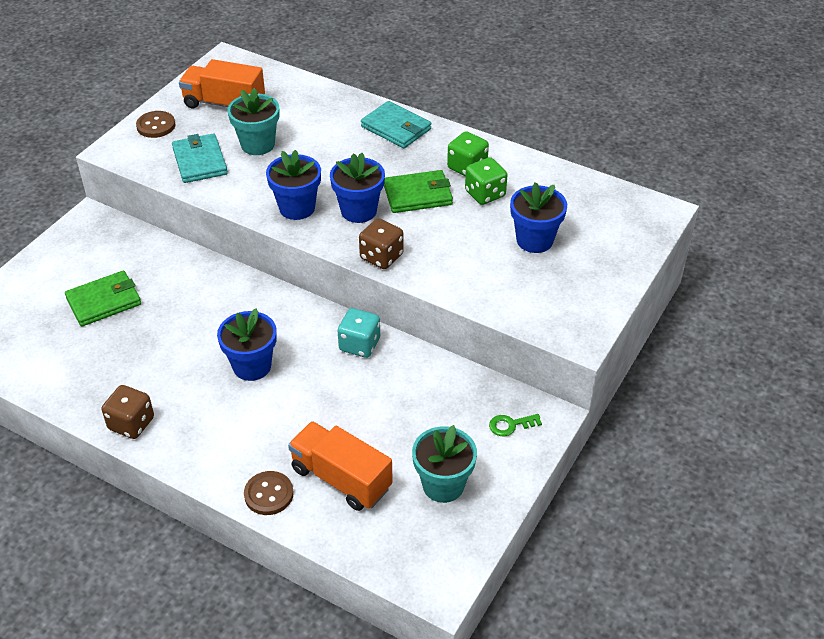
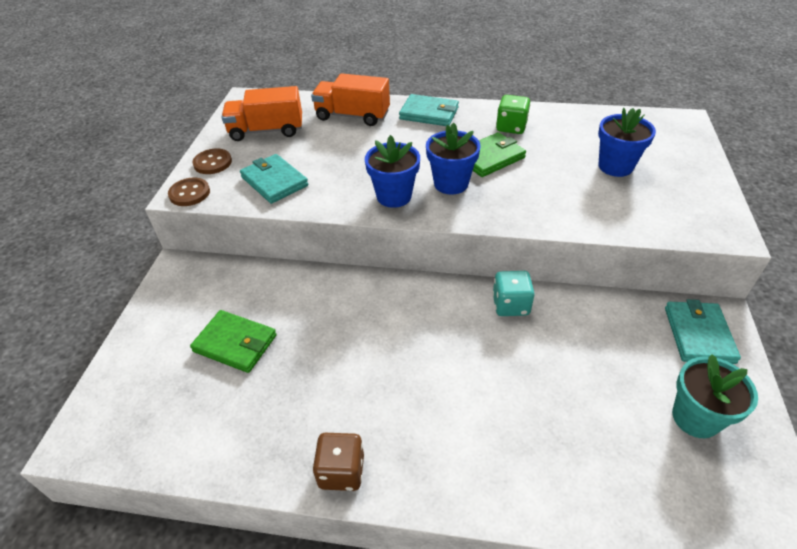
camera: 20 degrees left, 0 degrees up
green wallet [65,270,141,327] -> green wallet turned 75 degrees clockwise [190,310,277,373]
blue flower pot [217,308,277,381] -> none
turquoise flower pot [228,88,279,155] -> none
brown button [244,471,293,515] -> brown button moved to [168,178,210,206]
orange truck [288,421,393,511] -> orange truck moved to [311,73,390,126]
brown dice [359,218,404,269] -> none
green dice [465,157,507,205] -> none
green key [489,414,542,436] -> turquoise wallet [665,299,741,364]

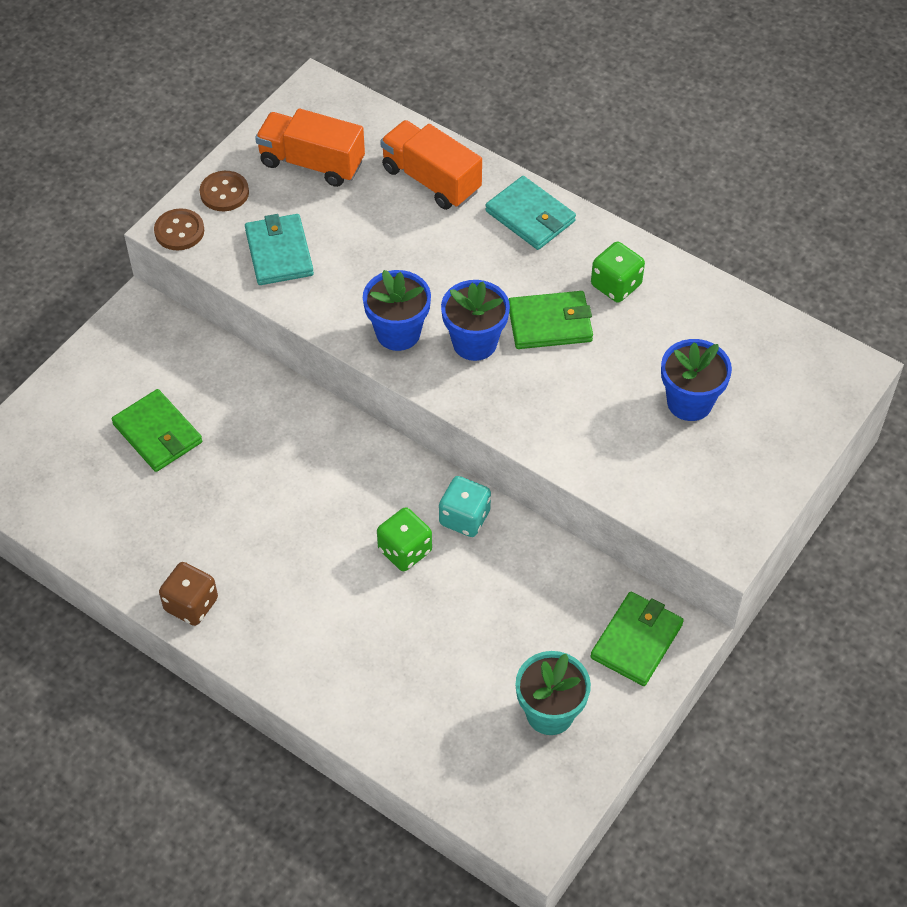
camera: 25 degrees right, 10 degrees up
turquoise wallet [665,299,741,364] -> green wallet [590,592,684,686]
none -> green dice [377,507,432,571]

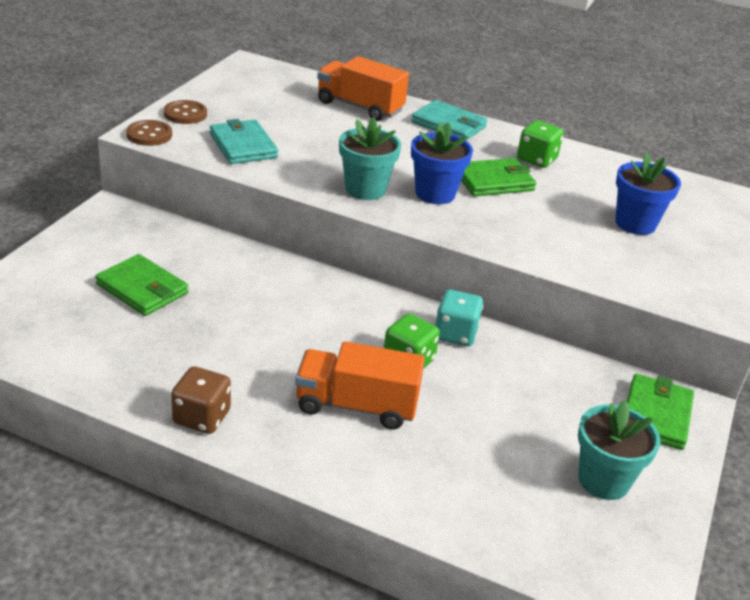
camera: 15 degrees left, 20 degrees down
orange truck [255,108,365,187] -> orange truck moved to [295,341,425,430]
blue flower pot [363,270,431,351] -> turquoise flower pot [339,117,401,200]

